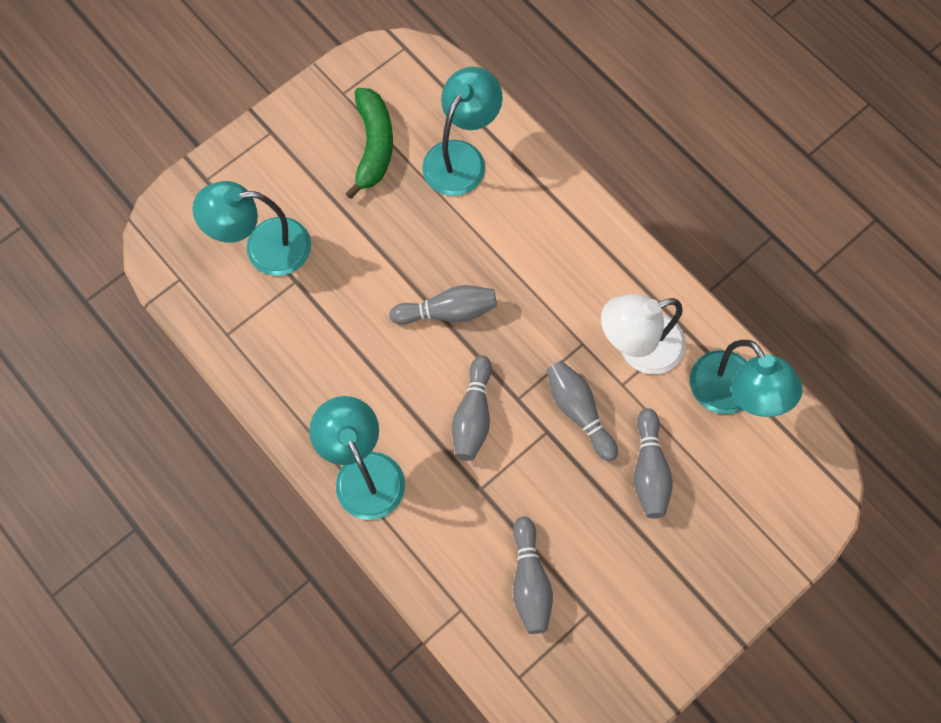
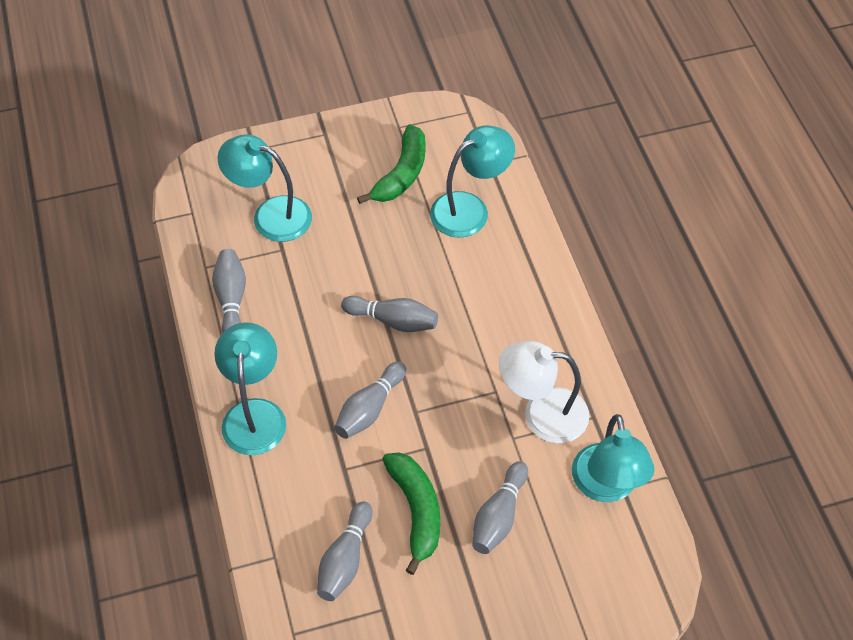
camera: 25 degrees right, 15 degrees down
grey bowling pin [546,361,618,461] -> grey bowling pin moved to [212,249,246,333]
none -> green banana [382,452,440,575]

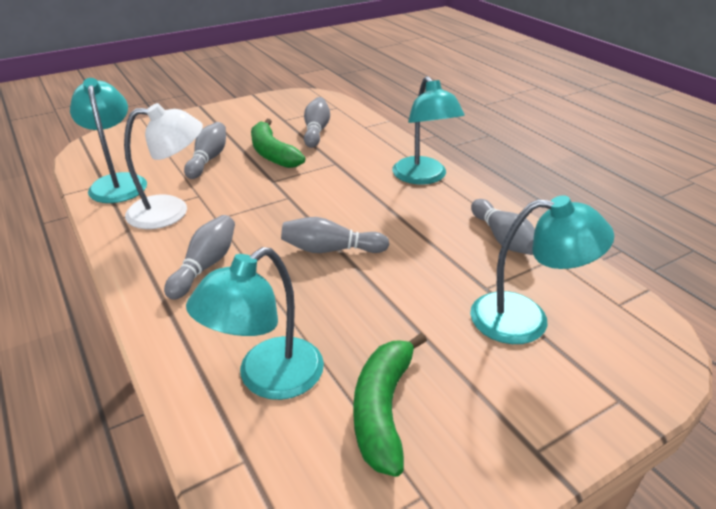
camera: 165 degrees right, 20 degrees down
grey bowling pin [334,361,406,439] -> grey bowling pin moved to [164,215,235,300]

